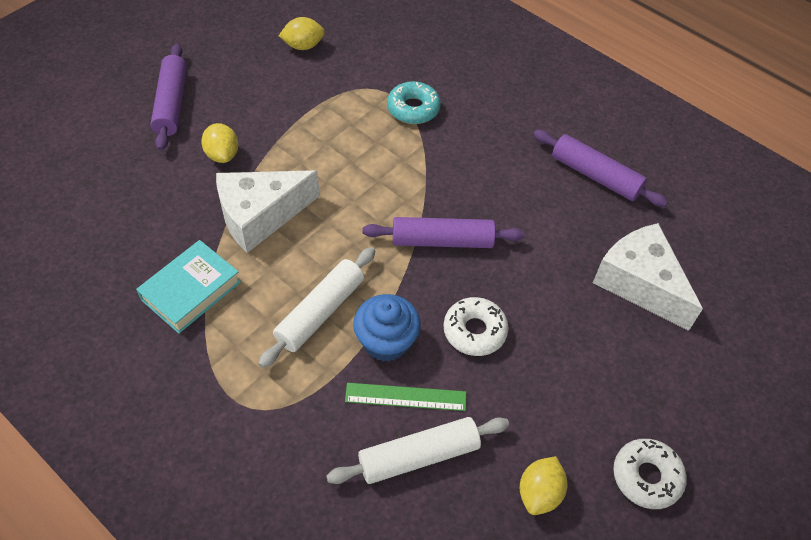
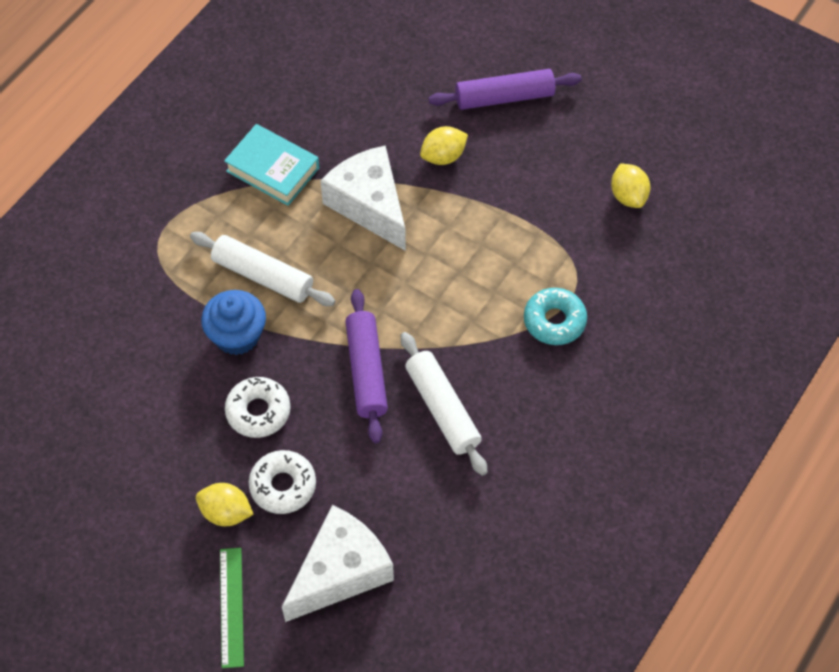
camera: 85 degrees right, 5 degrees up
white rolling pin [326,417,509,484] -> white rolling pin moved to [401,332,487,476]
green ruler [345,383,466,411] -> green ruler moved to [220,548,244,668]
yellow lemon [520,456,567,515] -> yellow lemon moved to [196,483,253,526]
purple rolling pin [533,130,668,207] -> none
white donut [613,439,687,509] -> white donut moved to [248,450,316,514]

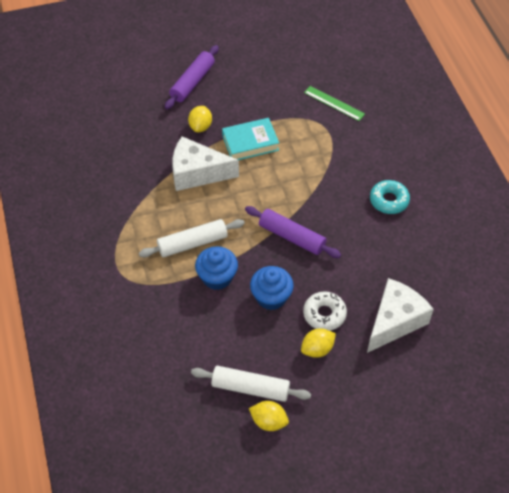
camera: 50 degrees left, 5 degrees down
green ruler [220,548,244,668] -> green ruler moved to [304,86,365,121]
turquoise book [224,124,319,206] -> turquoise book moved to [222,118,279,160]
white donut [225,377,291,438] -> blue cupcake [250,266,294,310]
white cheese [282,505,394,622] -> white cheese turned 45 degrees clockwise [367,278,434,353]
white rolling pin [401,332,487,476] -> white rolling pin moved to [191,366,311,402]
turquoise donut [524,288,587,345] -> turquoise donut moved to [370,180,410,214]
yellow lemon [611,164,650,208] -> yellow lemon moved to [249,401,289,431]

